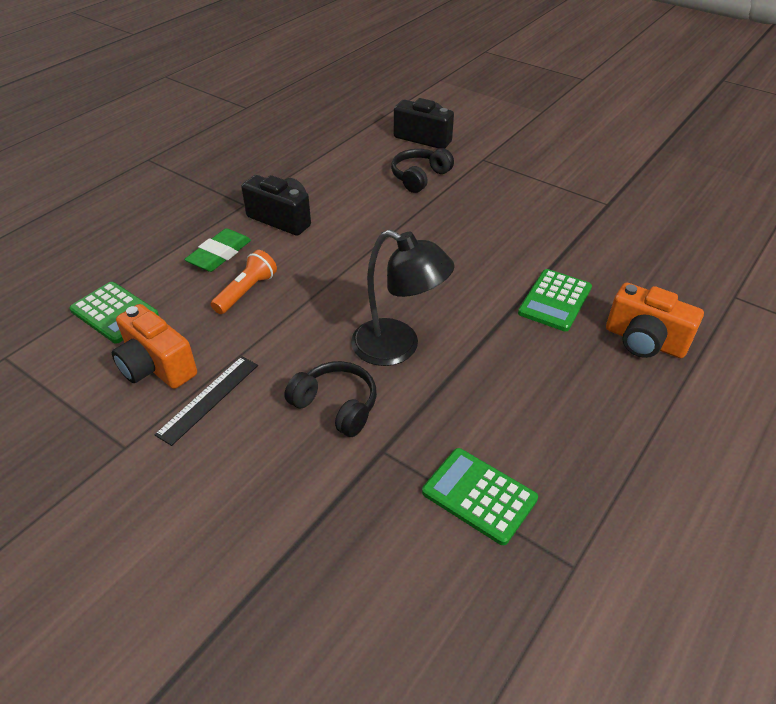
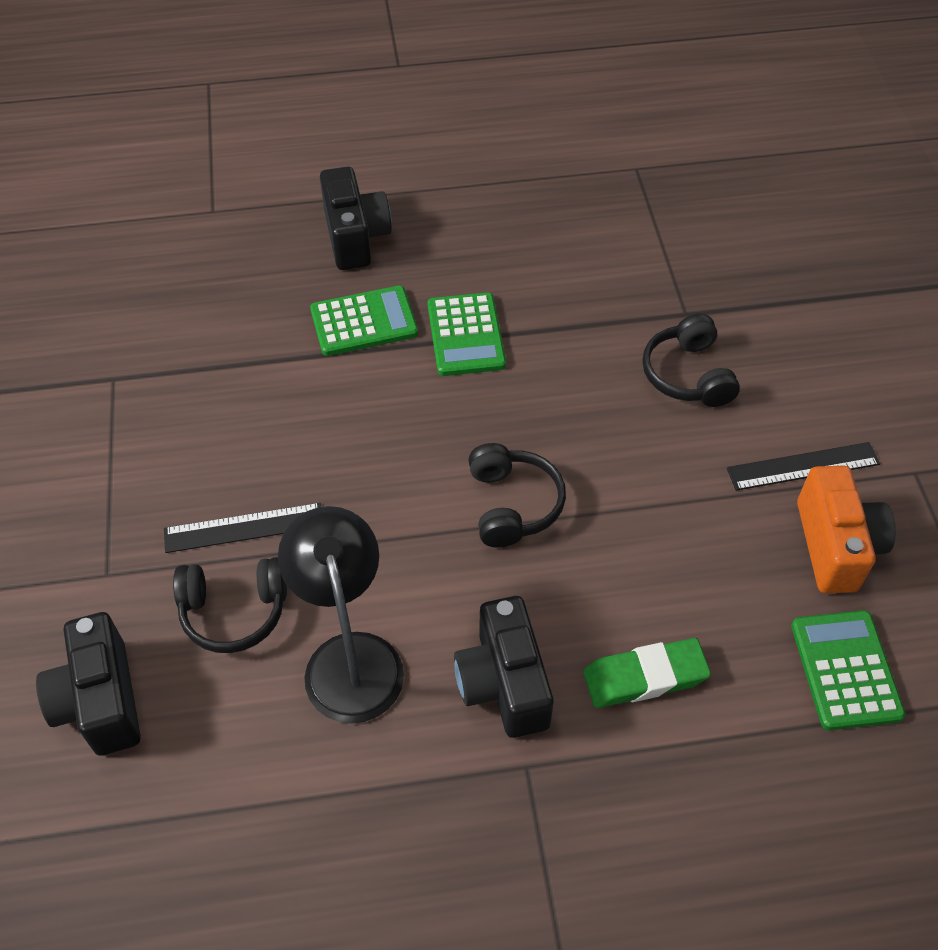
camera: 135 degrees left, 10 degrees up
orange flashlight [211,250,277,314] -> none
black lamp [351,230,455,366] -> black lamp moved to [278,506,404,724]
green calculator [422,448,538,545] -> green calculator moved to [428,292,506,376]
orange camera [606,283,704,358] -> black camera [320,166,392,270]
none -> black ruler [164,503,321,553]
none -> black headphones [468,443,566,548]

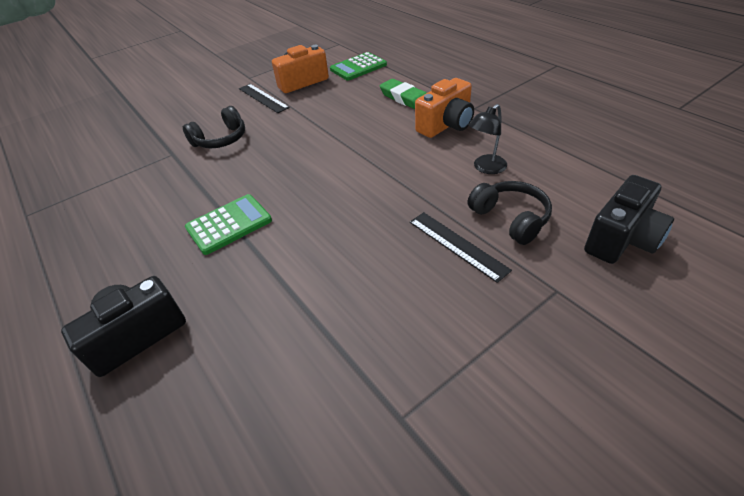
camera: 115 degrees left, 10 degrees down
black lamp [278,506,404,724] -> black lamp [469,104,507,174], size x0.58
green calculator [310,286,418,356] -> none
black camera [454,596,554,738] -> orange camera [415,78,474,138]
black headphones [468,443,566,548] -> none

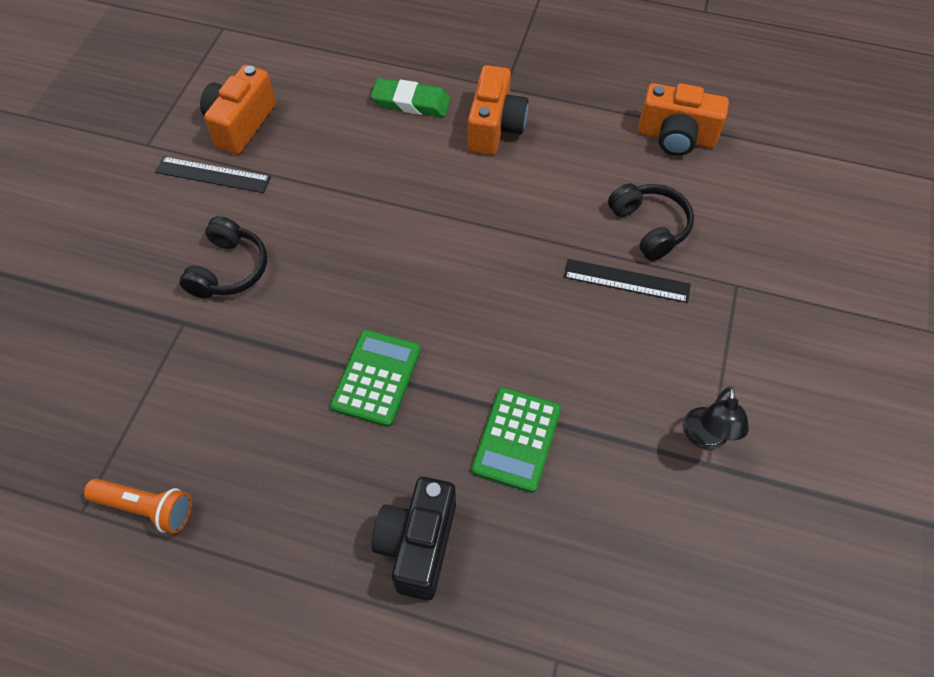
camera: 40 degrees left, 15 degrees up
green calculator [330,52,387,81] -> green calculator moved to [471,387,561,493]
black headphones [468,181,552,245] -> black headphones turned 45 degrees clockwise [608,183,694,261]
black lamp [469,104,507,174] -> black lamp moved to [683,387,749,449]
black camera [584,175,674,264] -> none
none -> orange flashlight [84,479,192,534]
none -> orange camera [638,83,729,156]

